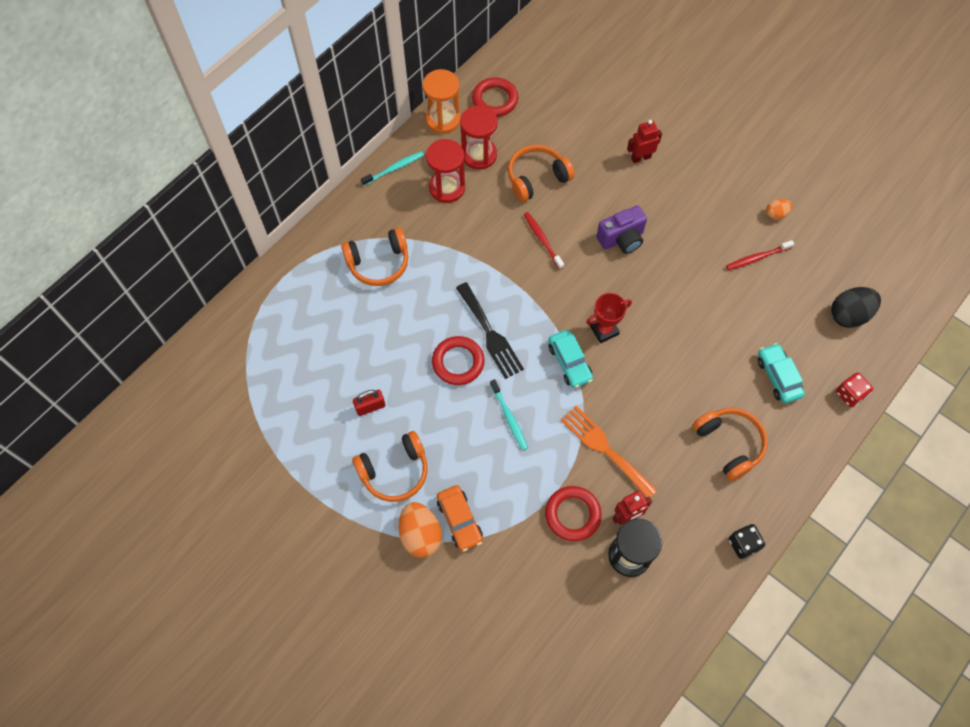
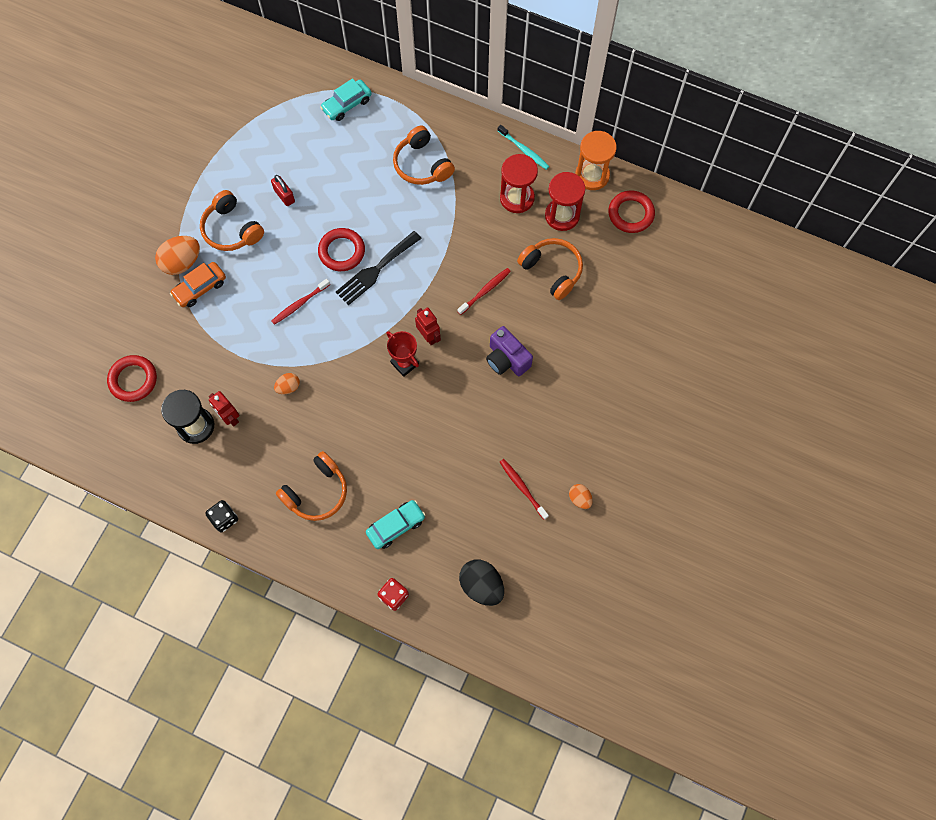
camera: 75 degrees right, 5 degrees up
turquoise toothbrush [490,379,528,451] -> red toothbrush [272,279,330,325]
red ring [545,486,602,541] -> red ring moved to [107,355,157,402]
turquoise car [549,330,593,388] -> turquoise car moved to [320,78,372,121]
orange fork [560,406,657,497] -> orange egg [274,373,300,394]
red robot [627,120,662,163] -> red robot moved to [415,307,441,345]

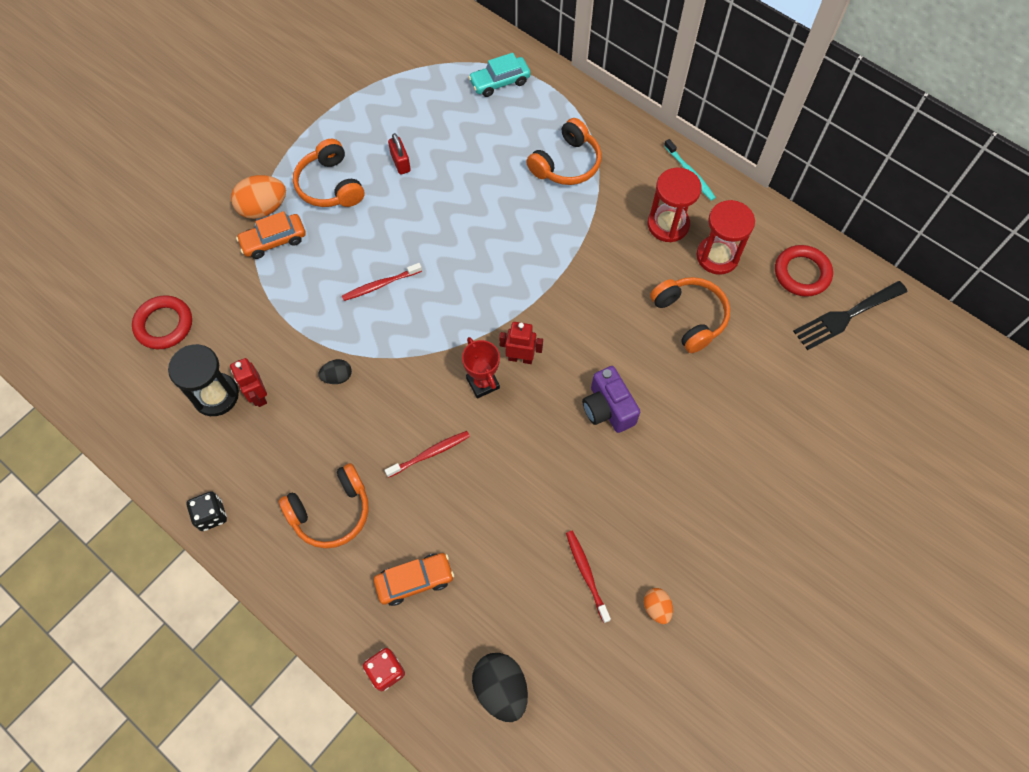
camera: 15 degrees right, 5 degrees down
orange egg [274,373,300,394] -> black egg [318,359,352,384]
red ring [318,228,365,271] -> none
black fork [336,231,422,305] -> black fork moved to [793,281,908,350]
turquoise car [366,500,425,549] -> orange car [374,553,454,606]
orange headphones [393,126,455,185] -> orange headphones turned 120 degrees counterclockwise [526,118,602,185]
red robot [415,307,441,345] -> red robot turned 60 degrees counterclockwise [499,322,543,364]
red toothbrush [457,268,511,315] -> red toothbrush moved to [385,431,470,478]
orange hourglass [575,131,617,190] -> none

